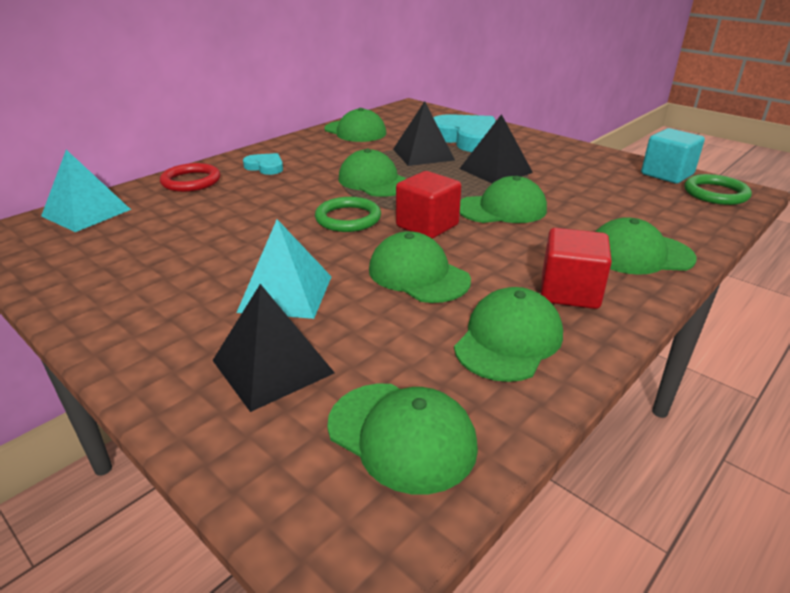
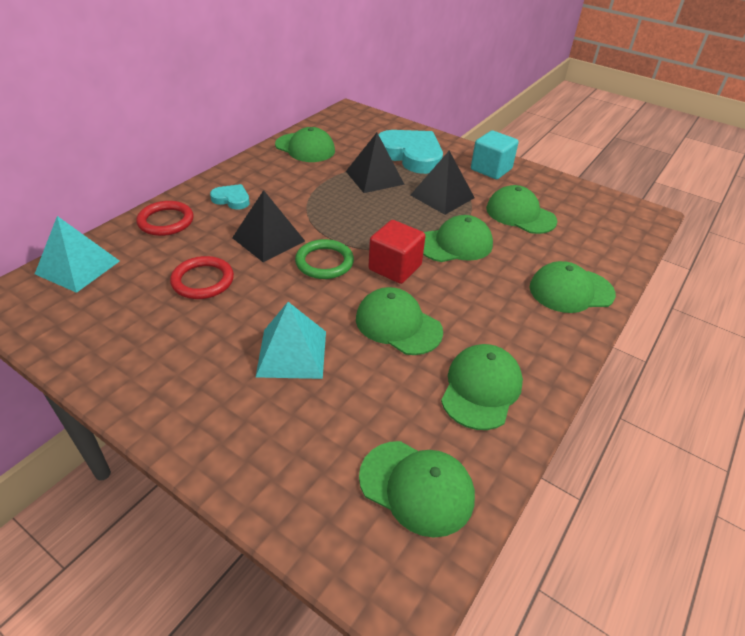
camera: 10 degrees left, 10 degrees up
black pyramid [212,284,335,412] -> black pyramid moved to [232,190,305,262]
green cap [338,149,407,197] -> green cap moved to [486,185,557,234]
red cube [541,228,612,309] -> none
turquoise cube [641,128,705,184] -> turquoise cube moved to [471,131,519,179]
green ring [684,174,752,205] -> none
none -> red ring [170,256,234,299]

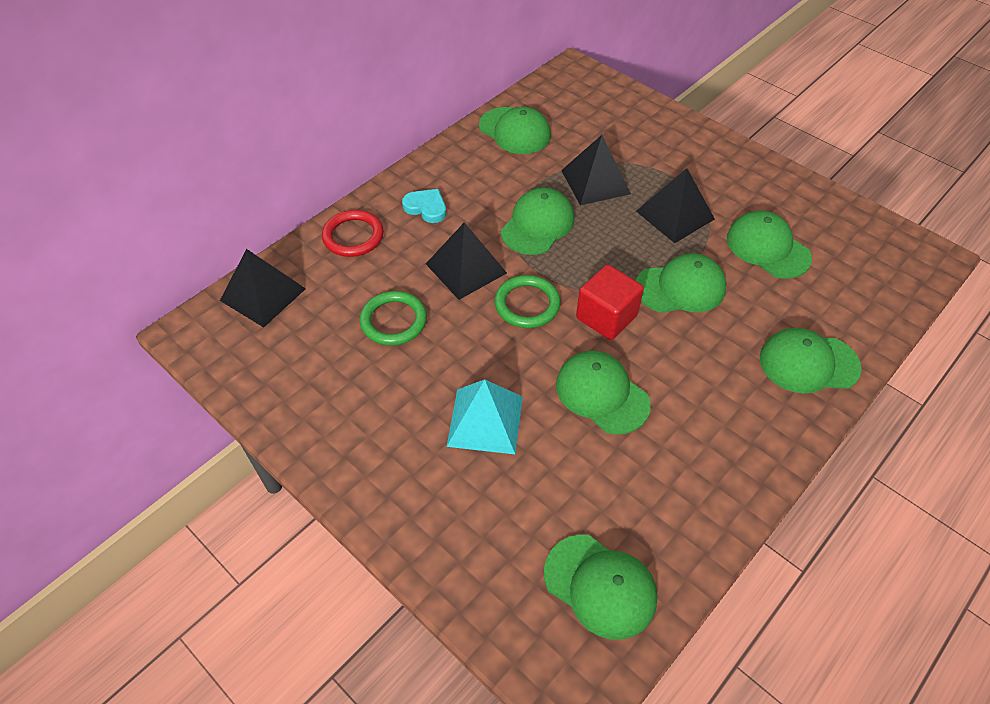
camera: 10 degrees right, 10 degrees up
turquoise pyramid [35,216,120,293] -> black pyramid [220,249,306,327]
red ring [170,256,234,299] -> green ring [360,291,427,346]
turquoise heart [378,130,443,174] -> none
green cap [441,344,523,430] -> green cap moved to [501,188,574,255]
turquoise cube [471,131,519,179] -> none

